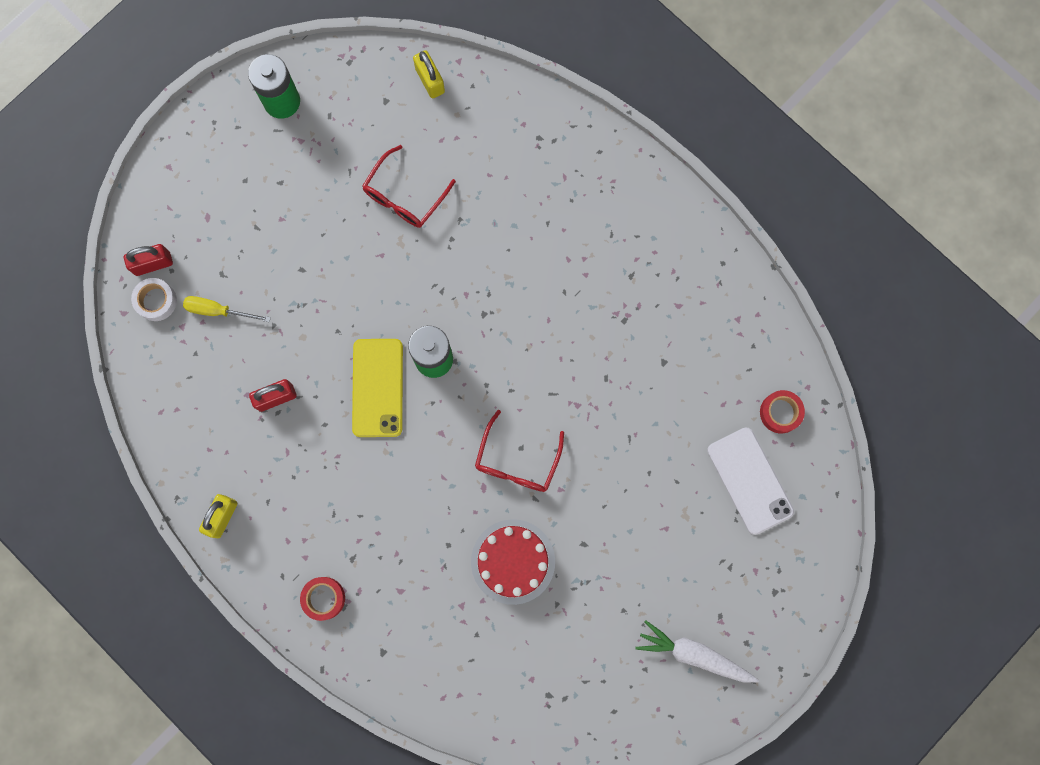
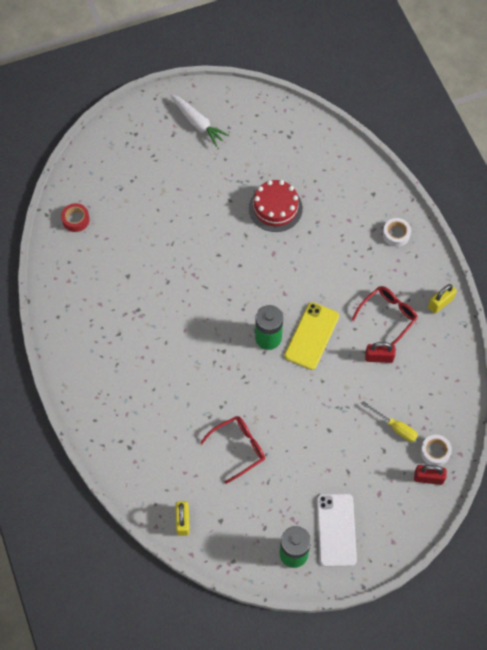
camera: 155 degrees left, 15 degrees down
red tape [300,577,345,621] -> white tape [383,218,411,247]
red glasses [475,410,564,492] -> red glasses moved to [352,286,418,345]
white phone [707,428,794,535] -> white phone moved to [317,494,357,567]

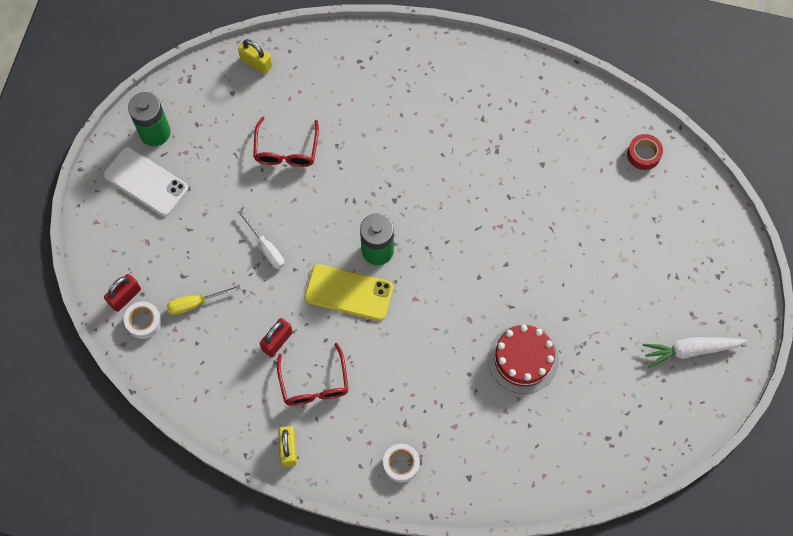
camera: 125 degrees right, 5 degrees up
yellow phone [284,302,339,370] -> yellow phone turned 45 degrees counterclockwise [304,264,393,321]
none -> white screwdriver [238,210,285,269]

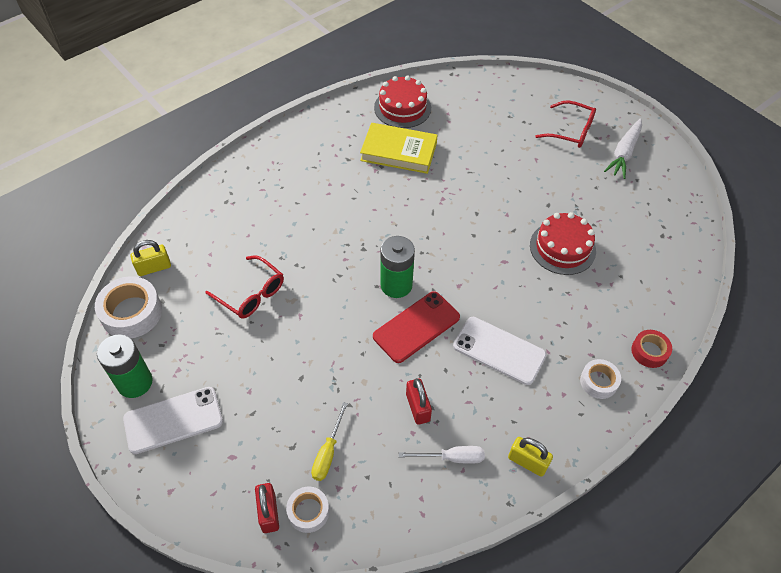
camera: 55 degrees left, 15 degrees down
white screwdriver [238,210,285,269] -> white screwdriver moved to [399,446,485,464]
red glasses [277,343,349,406] -> red glasses moved to [535,100,596,148]
yellow phone [304,264,393,321] -> red phone [373,291,460,363]
red tape [627,134,663,170] -> red tape moved to [631,330,672,368]
none -> white tape [95,276,162,338]
none -> yellow book [360,123,437,174]
none -> red cake [374,76,431,128]
none -> white phone [453,317,547,385]

